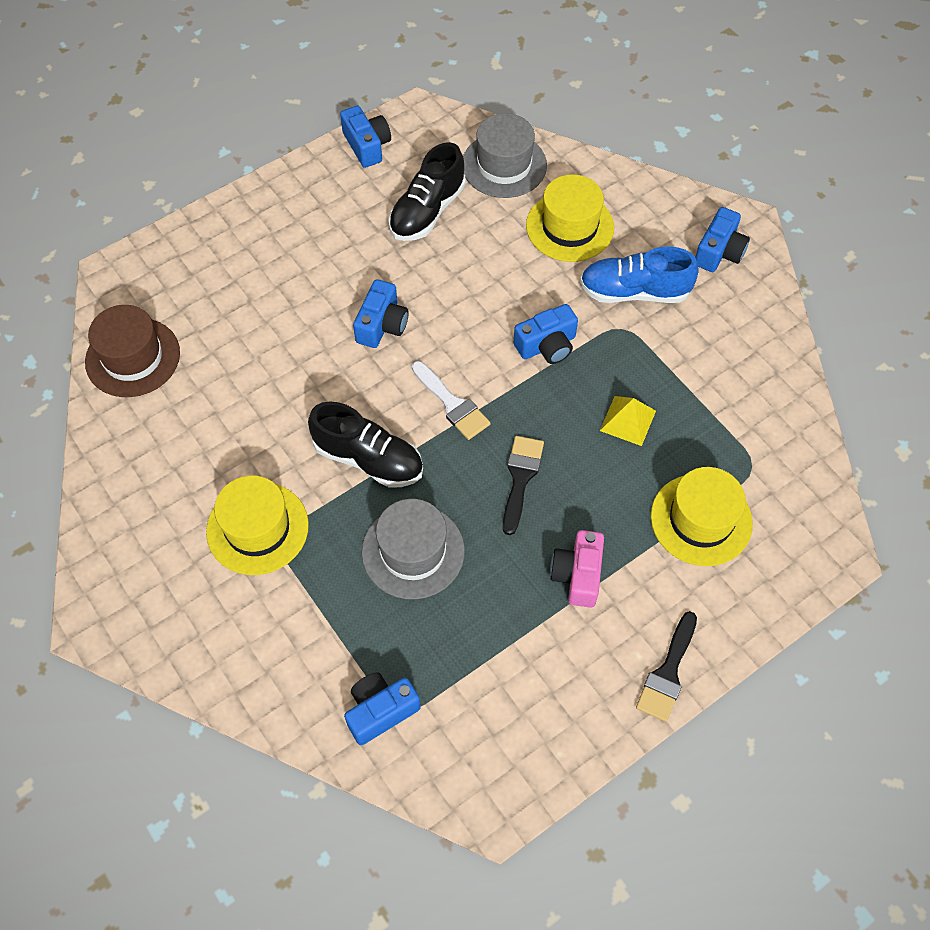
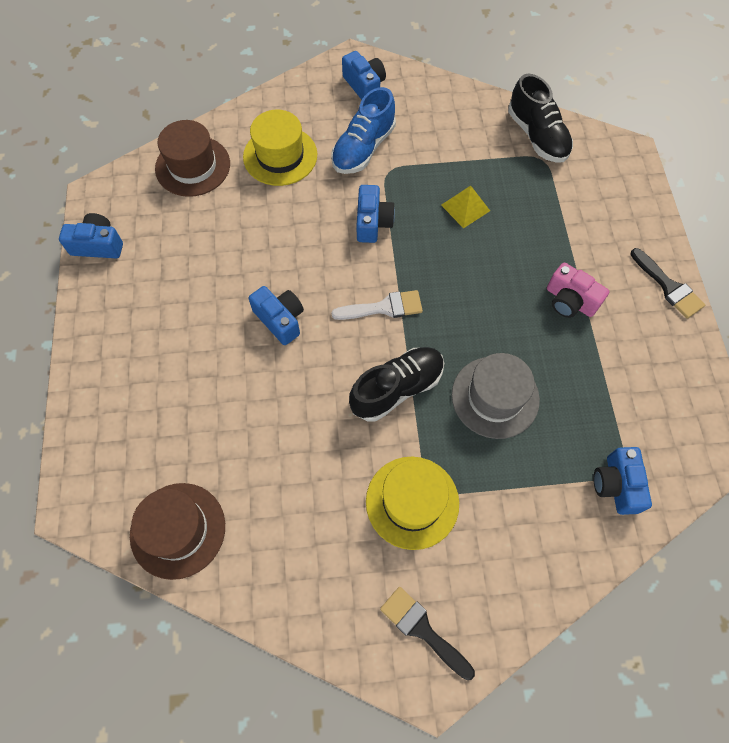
camera: 60 degrees left, 5 degrees up
black shoe [389,142,466,241] -> black shoe moved to [508,74,573,163]
grey hat [463,113,547,198] -> brown hat [155,120,230,197]
black brush [503,436,544,535] -> black brush moved to [380,587,475,680]
yellow hat [651,467,753,566] -> none

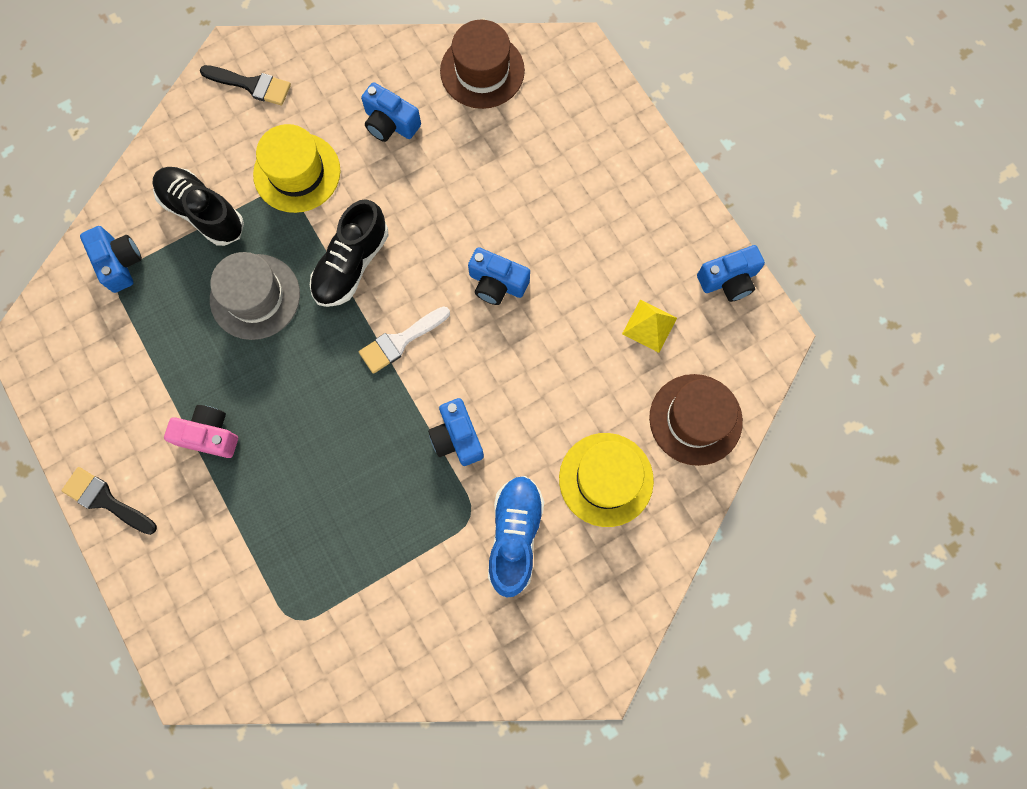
camera: 155 degrees right, 10 degrees up
blue camera [342,51,386,100] -> blue camera moved to [361,82,421,142]
yellow pyramid [441,186,490,228] -> yellow pyramid moved to [622,300,677,353]
black shoe [508,74,573,163] -> black shoe moved to [152,167,244,246]

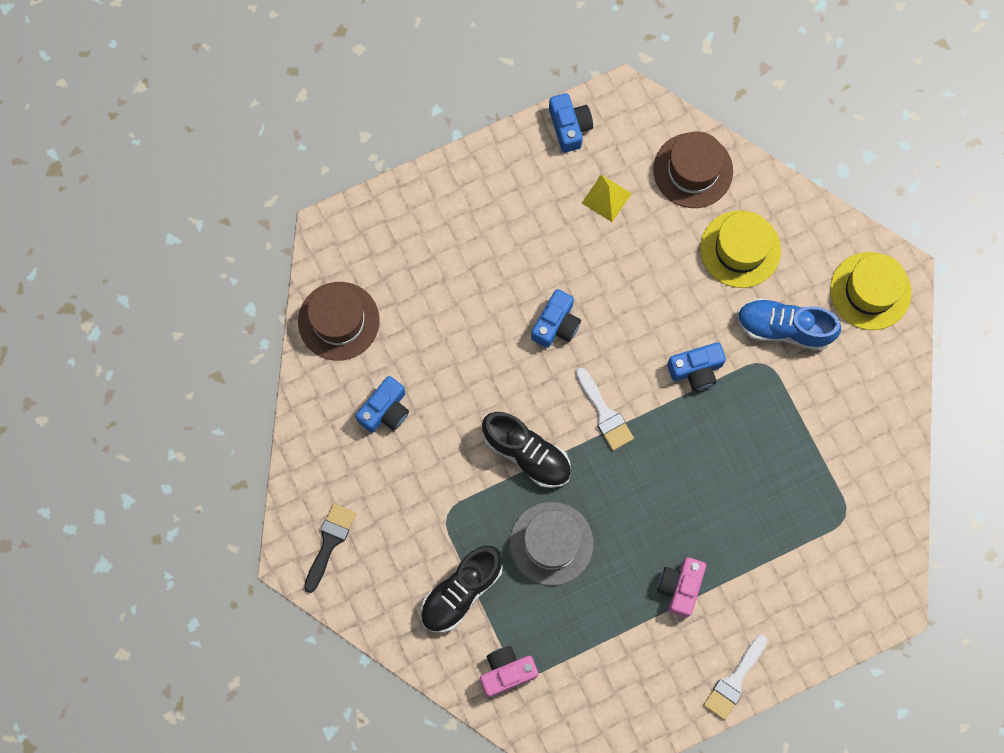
camera: 85 degrees left, 0 degrees up
black brush [61,467,157,535] -> white brush [703,635,768,720]
blue camera [80,226,142,293] -> pink camera [480,646,538,697]
yellow hat [253,124,341,213] -> yellow hat moved to [830,252,912,330]

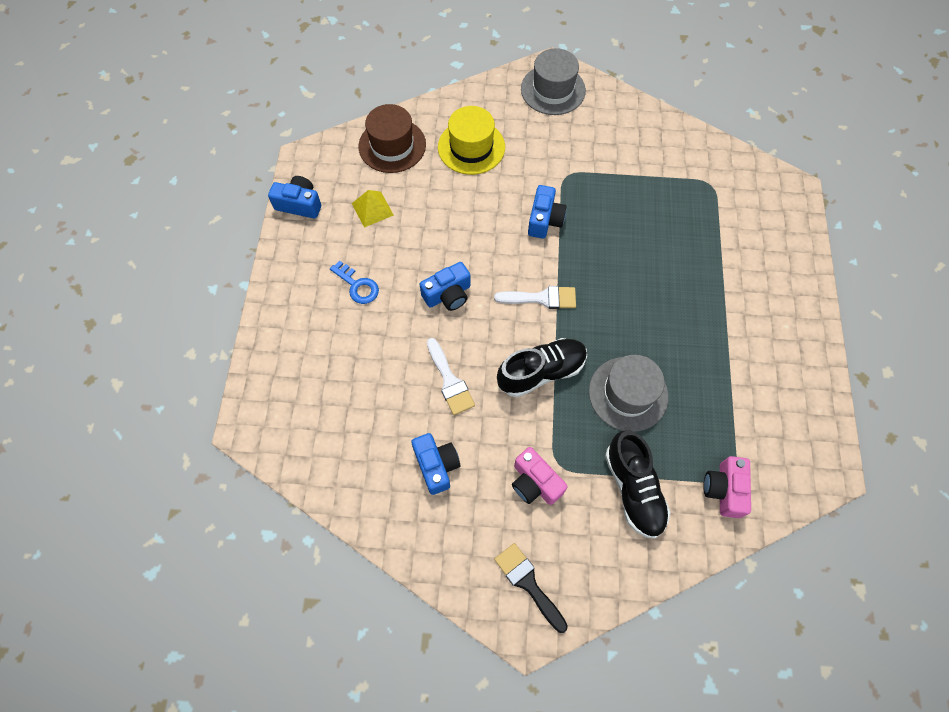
camera: 60 degrees left, 10 degrees down
brown hat [298,282,379,361] -> none
blue camera [531,289,581,348] -> blue camera turned 90 degrees clockwise [420,262,471,311]
pink camera [657,557,706,618] -> pink camera moved to [512,447,568,505]
white brush [703,635,768,720] -> white brush moved to [427,338,475,415]
blue shoe [737,298,841,351] -> none
yellow hat [830,252,912,330] -> grey hat [521,48,586,115]
none -> blue key [330,260,379,304]

